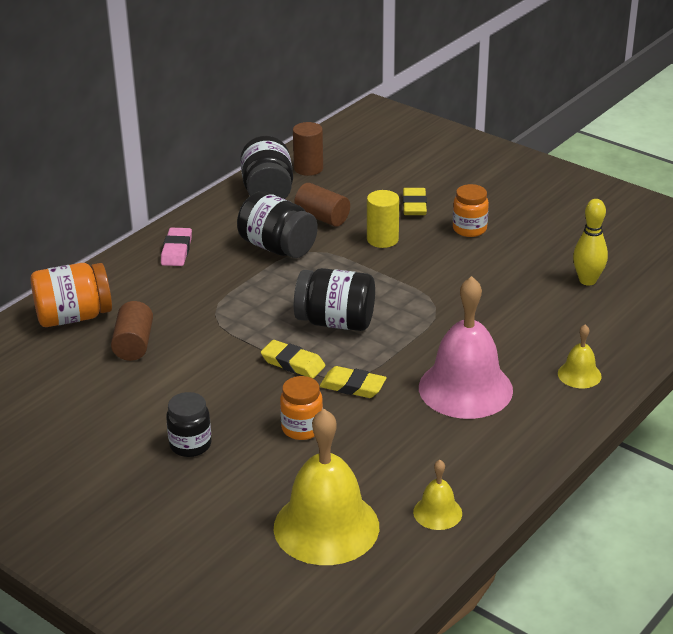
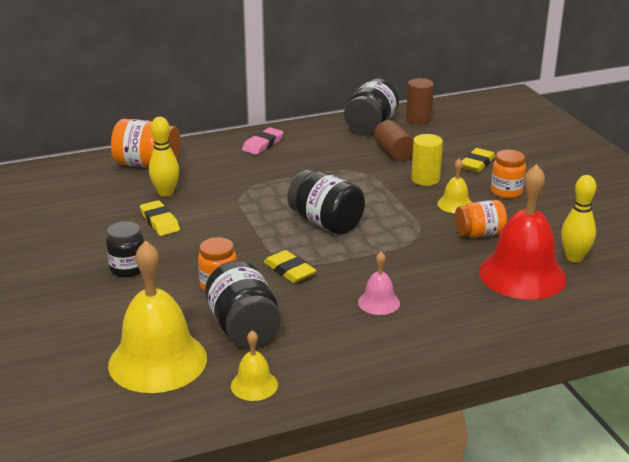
camera: 30 degrees right, 5 degrees down
brown cylinder [111,301,153,361] -> yellow bowling pin [149,117,179,197]
black jar [237,191,318,258] -> black jar moved to [205,261,281,347]
yellow eraser [261,340,325,378] -> yellow eraser moved to [140,200,180,236]
pink bell [419,276,513,419] -> pink bell [358,252,400,315], size x0.47
yellow bell [558,324,602,388] -> yellow bell moved to [437,159,472,213]
none -> orange jar [455,200,507,238]
none -> red bell [479,164,566,300]

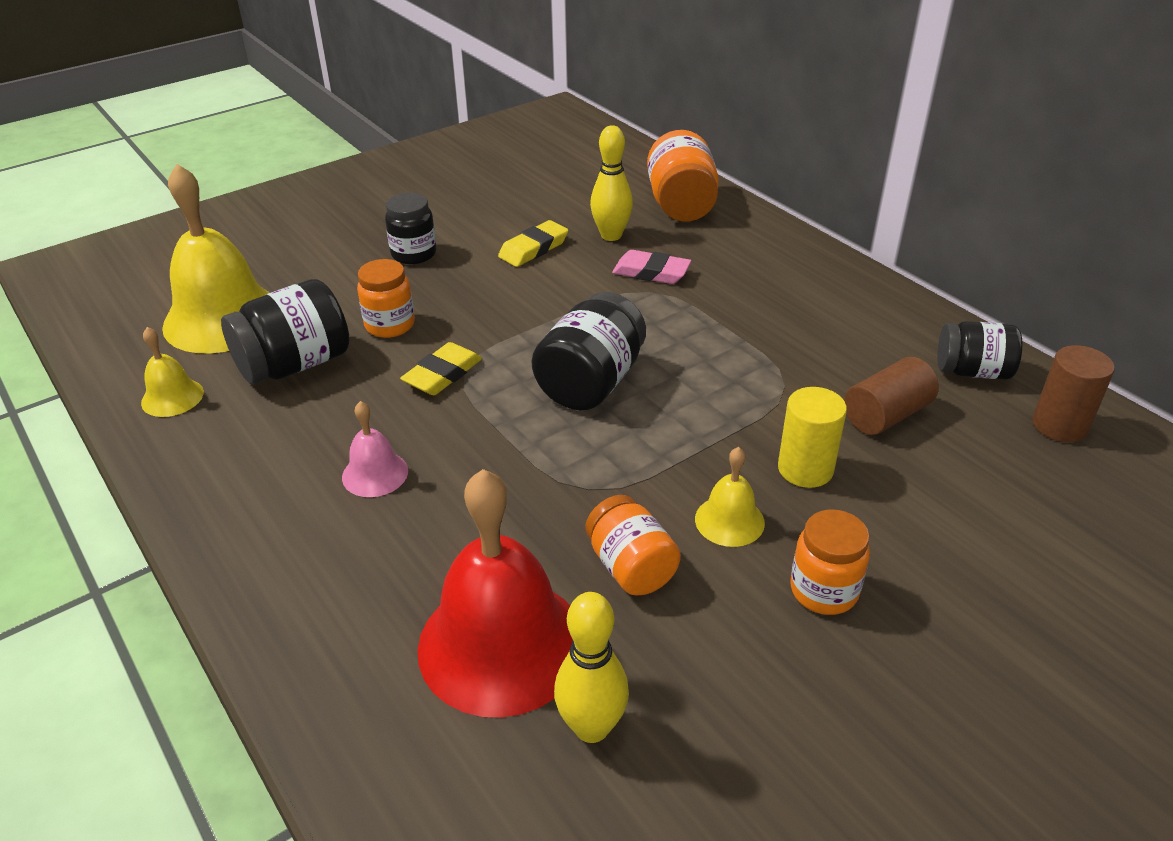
camera: 75 degrees right, 10 degrees up
pink eraser [242,127,284,155] -> pink eraser moved to [612,250,691,284]
black jar [344,79,399,134] -> black jar [937,321,1022,379], size x0.66
yellow eraser [462,148,495,172] -> none

